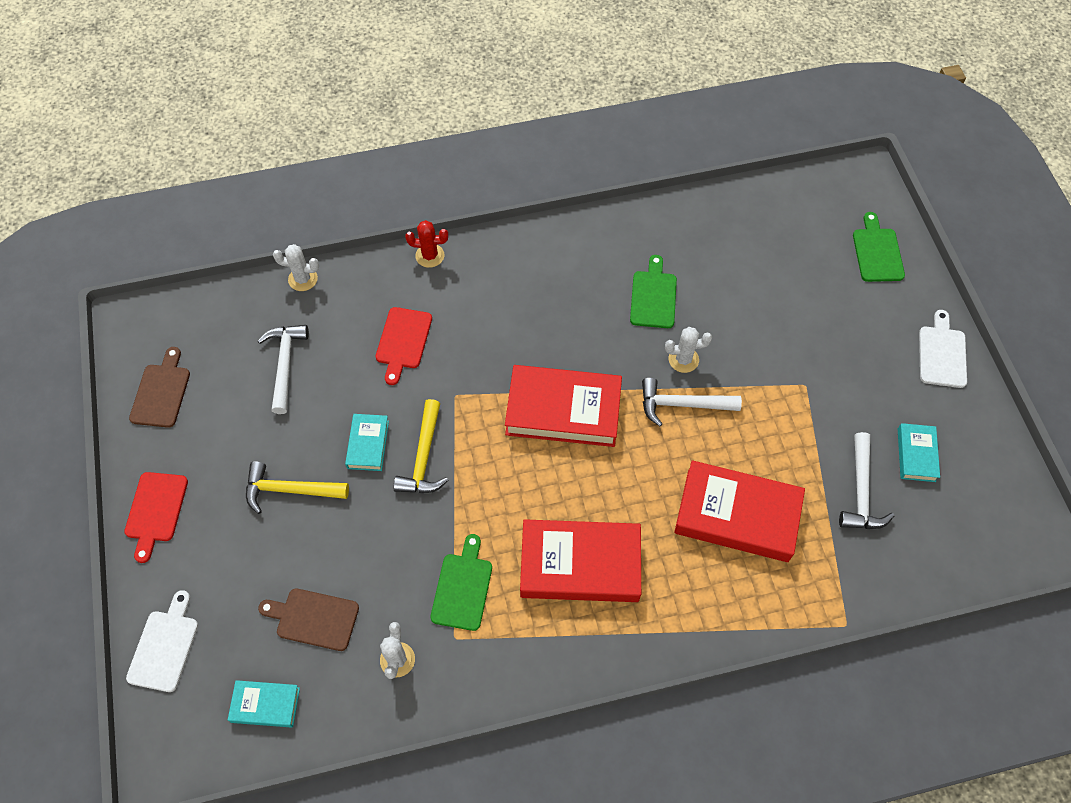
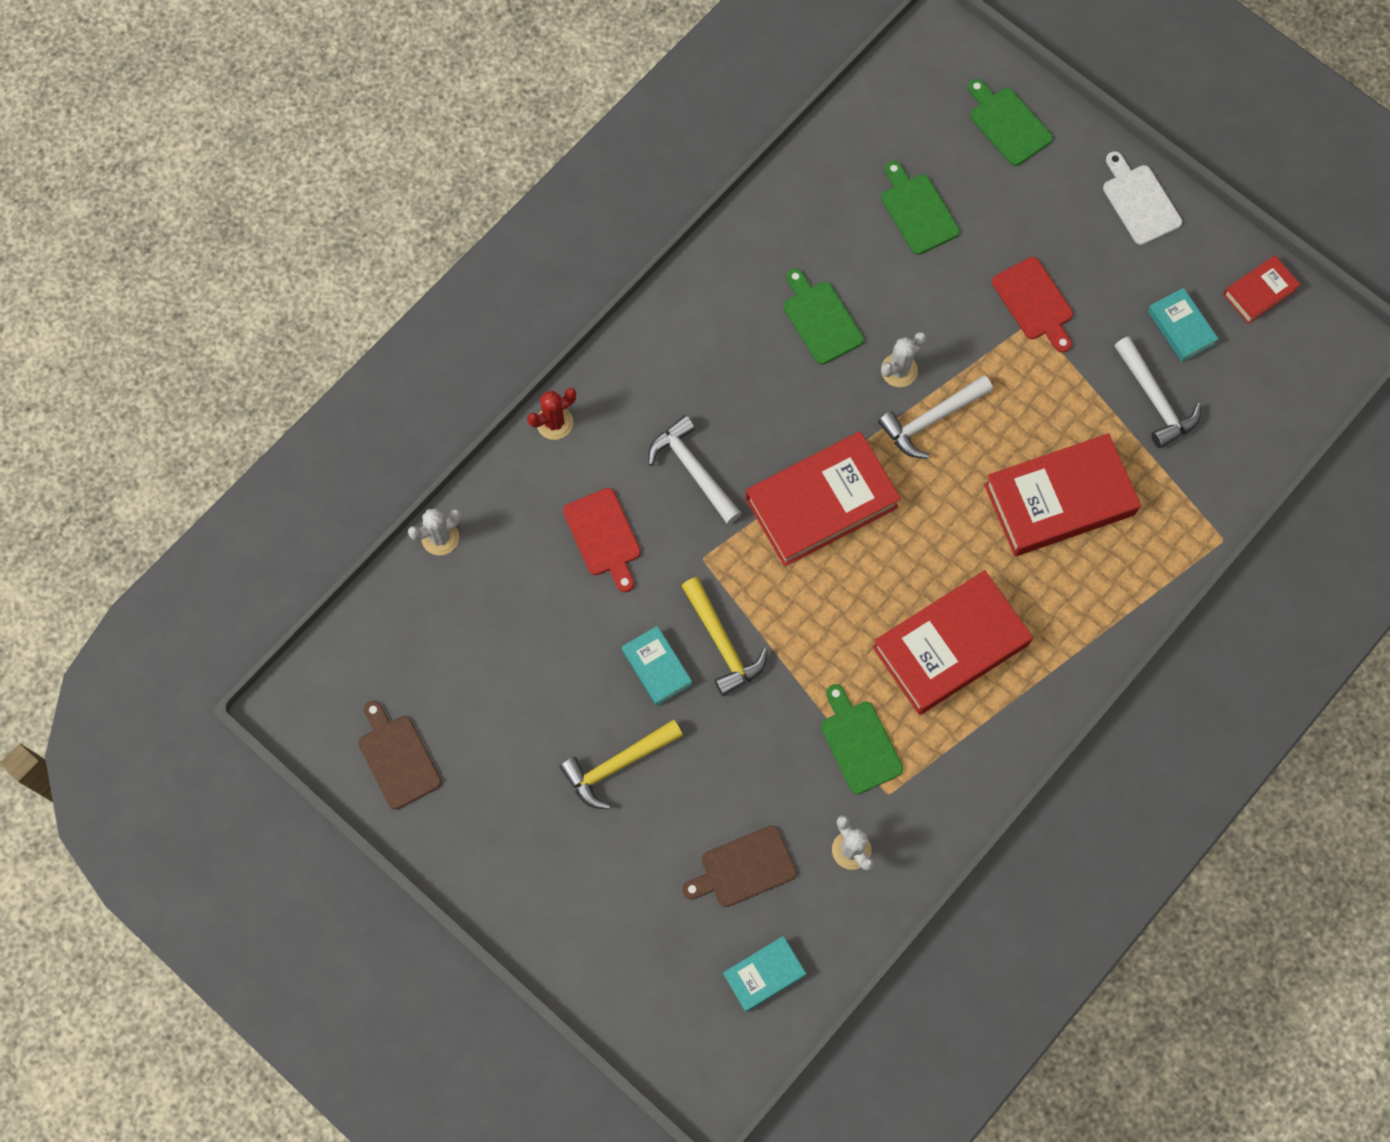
camera: 35 degrees left, 10 degrees up
red cutting board [124,472,188,563] -> red cutting board moved to [992,257,1073,353]
white cutting board [126,590,198,692] -> none
white hammer [258,325,309,414] -> white hammer moved to [648,415,742,524]
none -> green cutting board [881,161,960,255]
none -> red book [1223,255,1301,324]

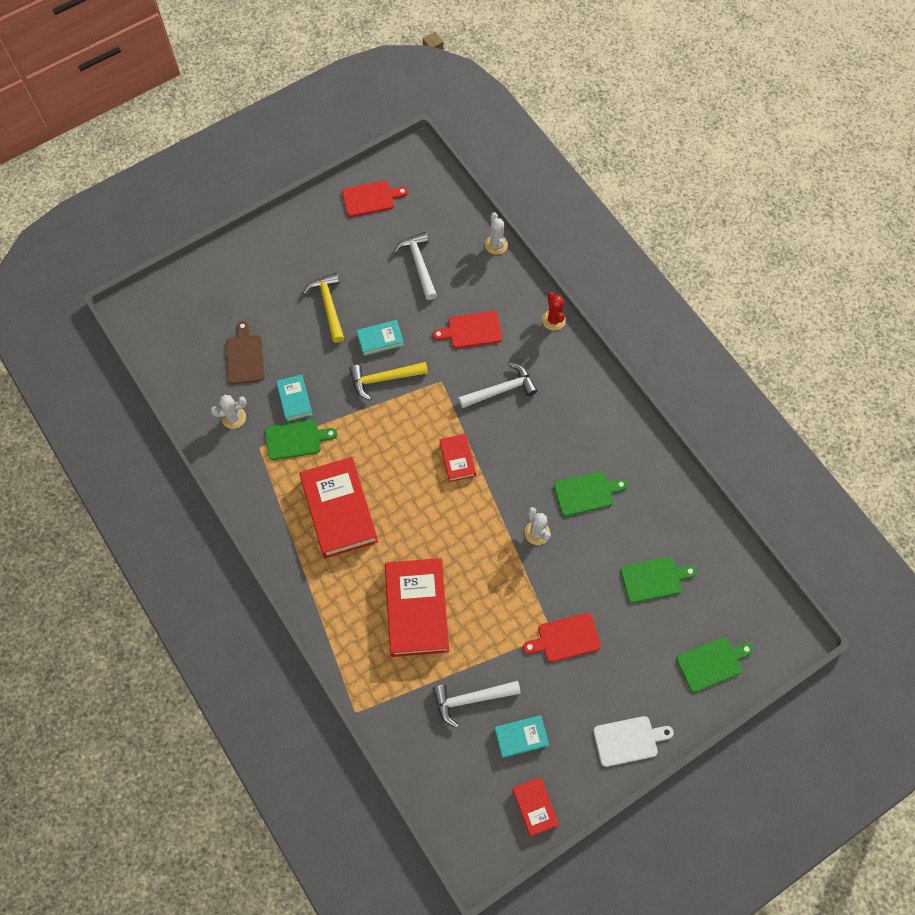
camera: 105 degrees right, 5 degrees down
brown cutting board [358,701,442,810] -> red cutting board [342,181,408,217]
turquoise book [723,936,806,1012] -> turquoise book moved to [276,374,313,422]
red book [745,431,901,567] -> red book [439,434,476,482], size x0.50
white hammer [878,375,993,458] -> white hammer moved to [393,232,437,300]

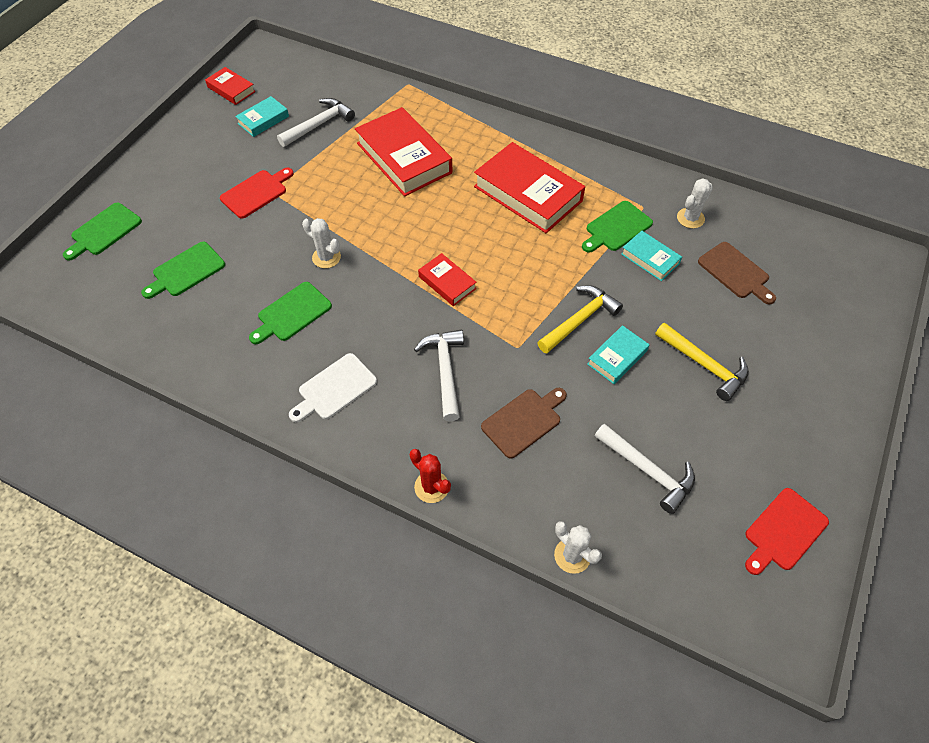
camera: 150 degrees right, 10 degrees down
red cutting board [433,311,502,348] -> brown cutting board [481,388,567,459]
white hammer [458,363,537,408] -> white hammer turned 135 degrees clockwise [414,330,464,421]
white cutting board [593,716,674,767] -> white cutting board moved to [289,353,377,422]

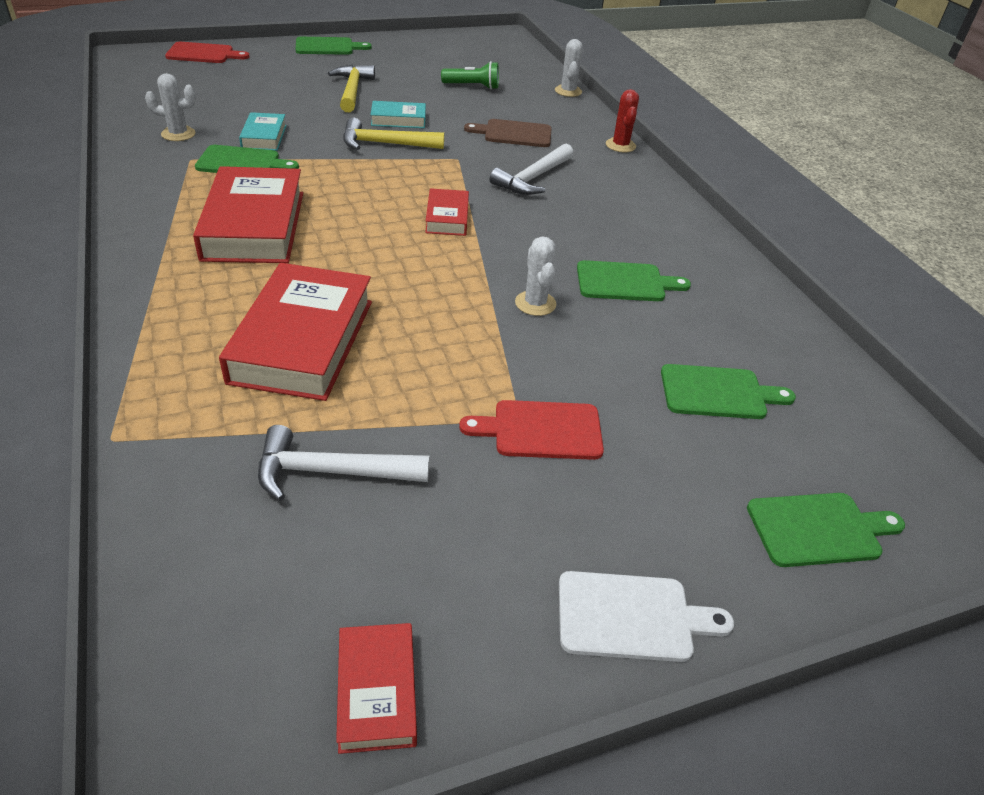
camera: 140 degrees left, 15 degrees down
turquoise book [235,96,289,137] -> none
white cutting board [289,353,377,422] -> white cutting board moved to [559,571,734,662]
white hammer [595,424,695,514] -> green flashlight [441,61,499,89]
brown cutting board [698,242,776,304] -> none
red cutting board [745,488,829,575] -> red cutting board moved to [165,42,250,63]
none -> green cutting board [296,37,372,55]

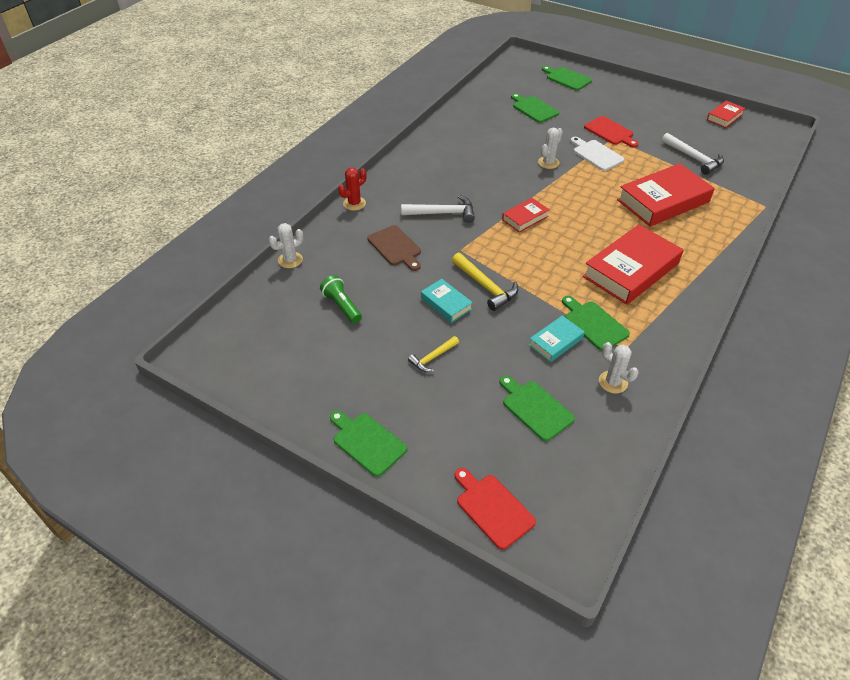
camera: 125 degrees left, 5 degrees up
yellow hammer [328,65,375,112] -> yellow hammer [408,336,459,372], size x0.62
white cutting board [559,571,734,662] -> white cutting board moved to [570,137,624,171]
green cutting board [577,260,691,301] -> green cutting board moved to [499,375,575,441]

